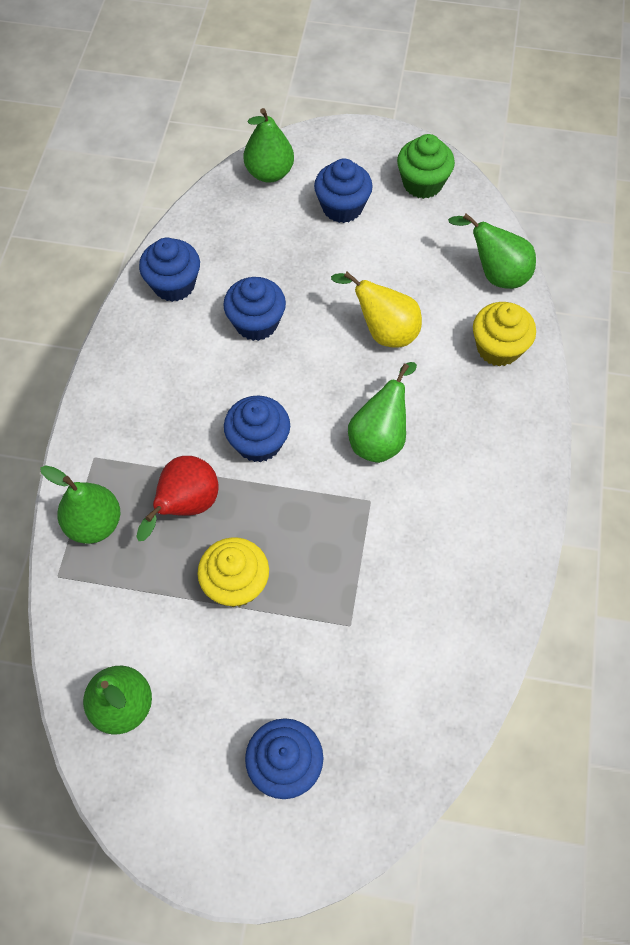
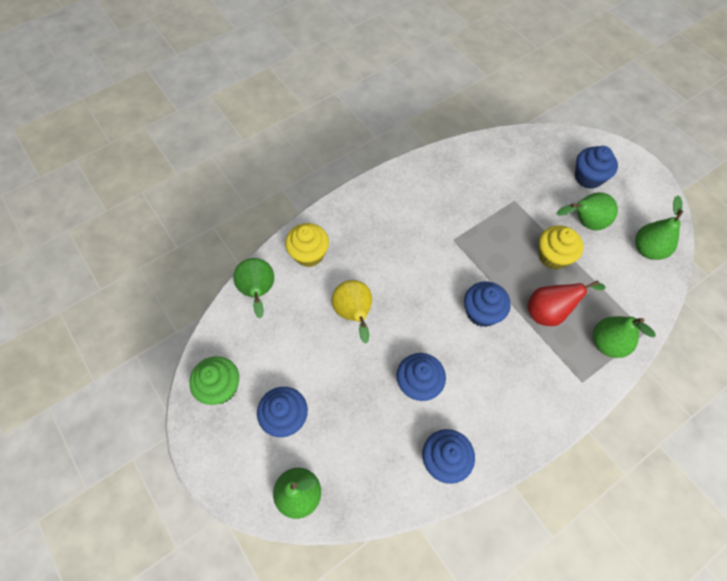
camera: 135 degrees left, 0 degrees up
green pear [348,362,417,463] -> green pear moved to [557,192,618,230]

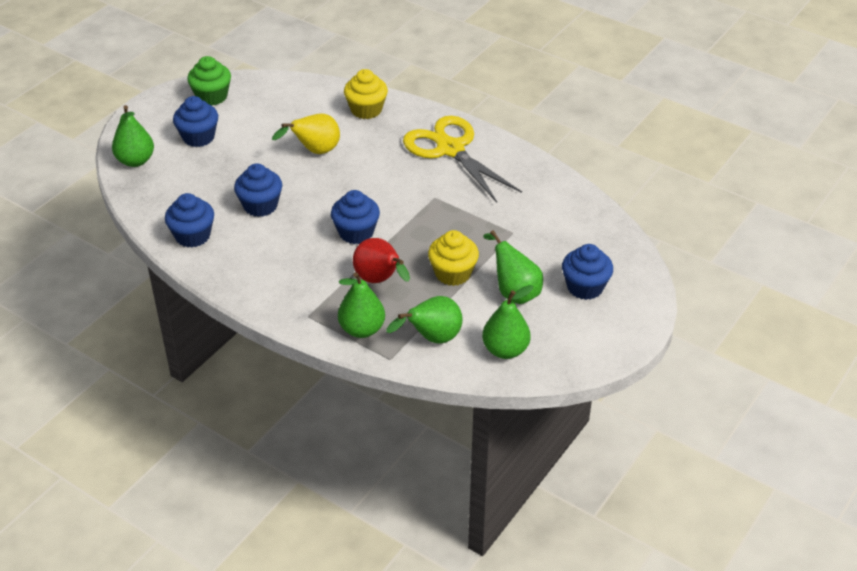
camera: 70 degrees right, 20 degrees down
green pear [233,258,274,319] -> green pear moved to [387,296,463,344]
none -> yellow scissors [403,116,522,203]

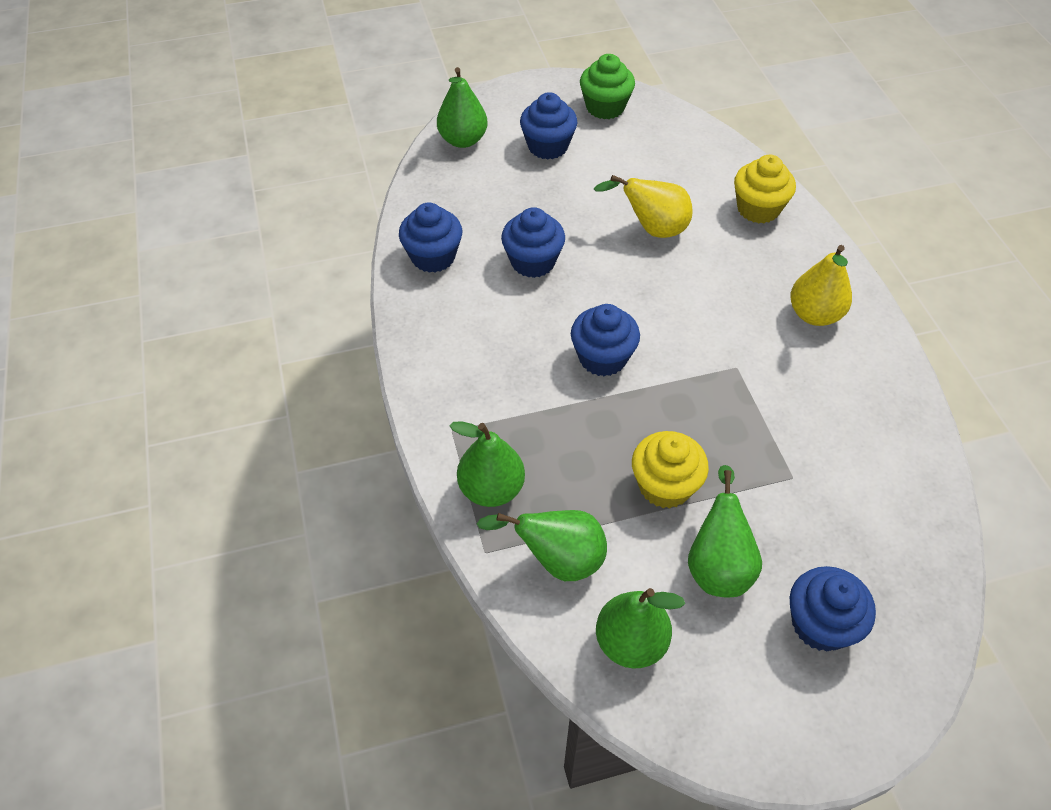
camera: 40 degrees right, 10 degrees up
red pear [353,238,410,283] -> none
yellow scissors [403,116,522,203] -> yellow pear [790,245,852,326]

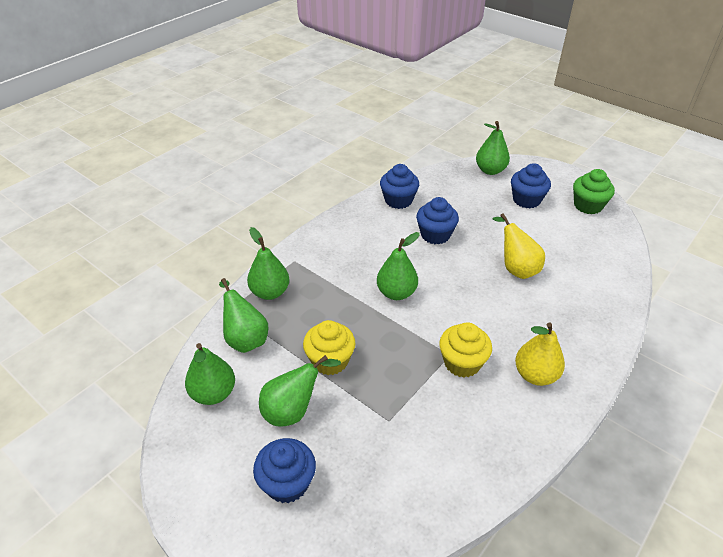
camera: 55 degrees right, 10 degrees down
blue cupcake [571,304,640,377] -> green pear [377,232,420,300]
yellow cupcake [734,155,796,223] -> yellow cupcake moved to [439,322,492,377]

